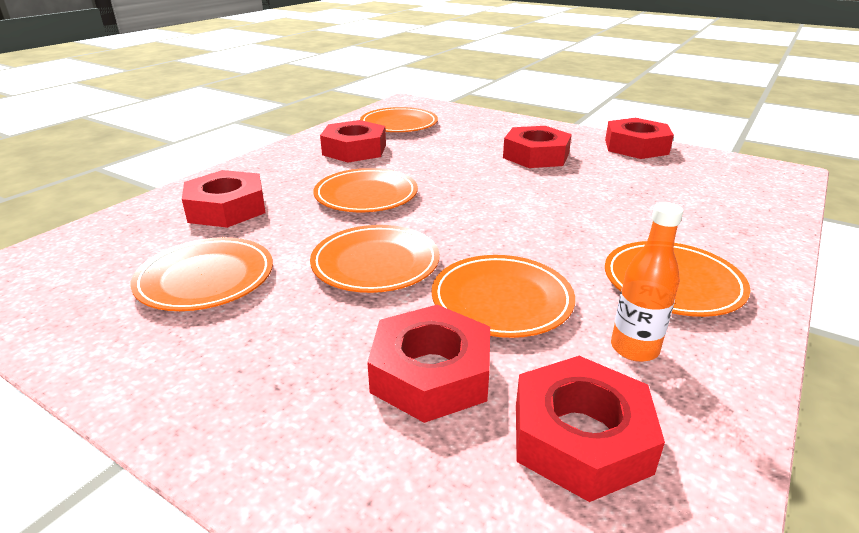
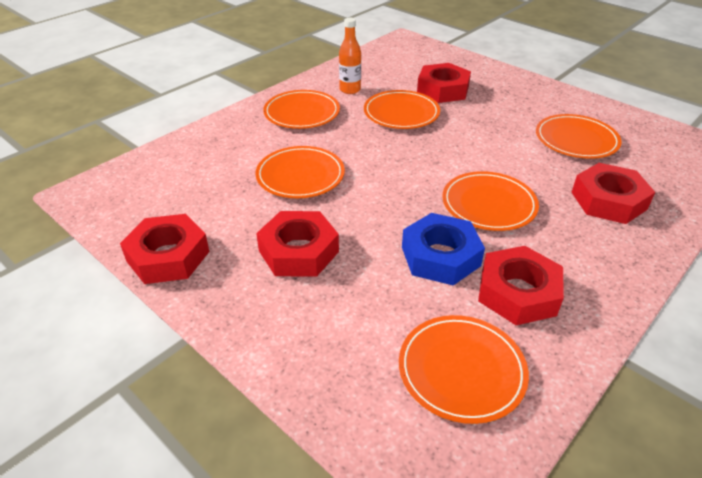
camera: 170 degrees left, 10 degrees up
orange plate [310,225,440,293] -> orange plate moved to [255,146,345,198]
red nut [516,356,665,502] -> none
none -> blue nut [402,213,485,285]

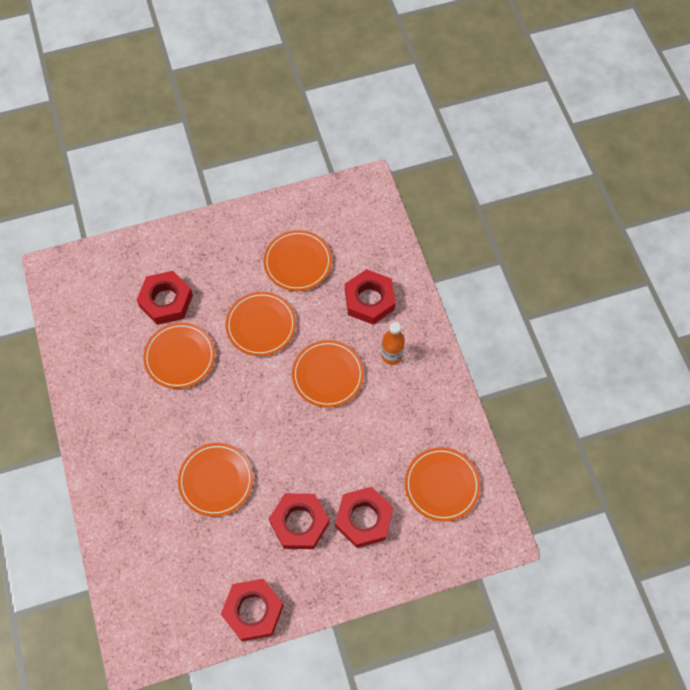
camera: 60 degrees left, 25 degrees up
orange plate [263,90,340,129] -> orange plate moved to [226,292,296,356]
orange bottle [339,18,361,94] -> orange bottle moved to [381,322,405,365]
blue nut [402,213,485,285] -> none
red nut [478,246,564,325] -> red nut moved to [335,487,393,548]

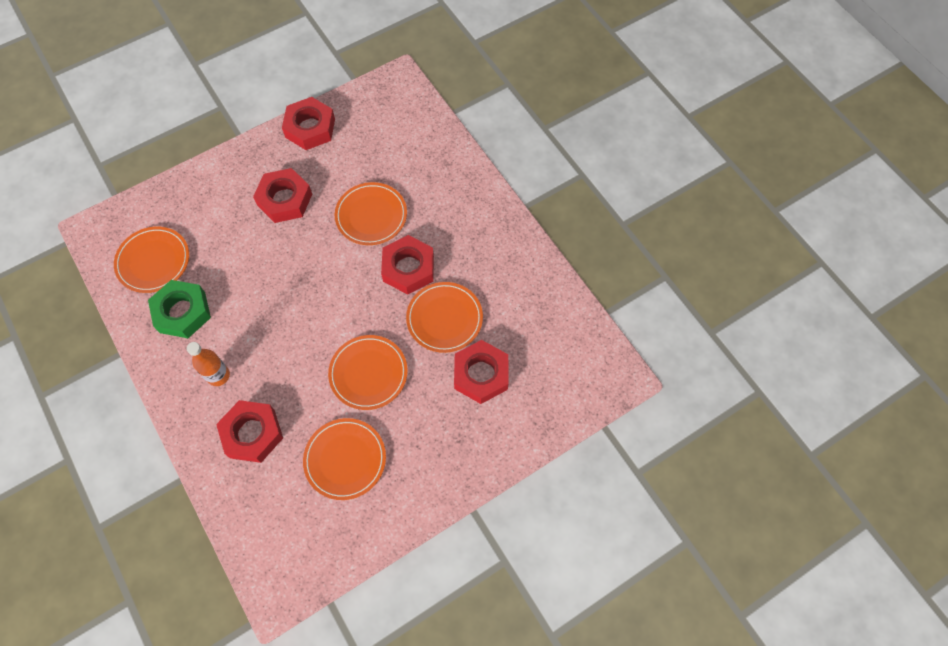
camera: 165 degrees right, 0 degrees up
orange plate [292,340,364,408] -> none
red nut [335,487,393,548] -> red nut moved to [381,235,434,295]
none -> green nut [148,280,211,338]

